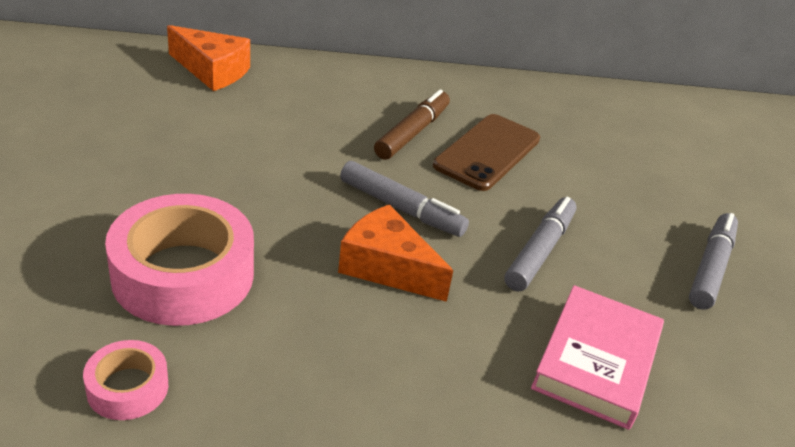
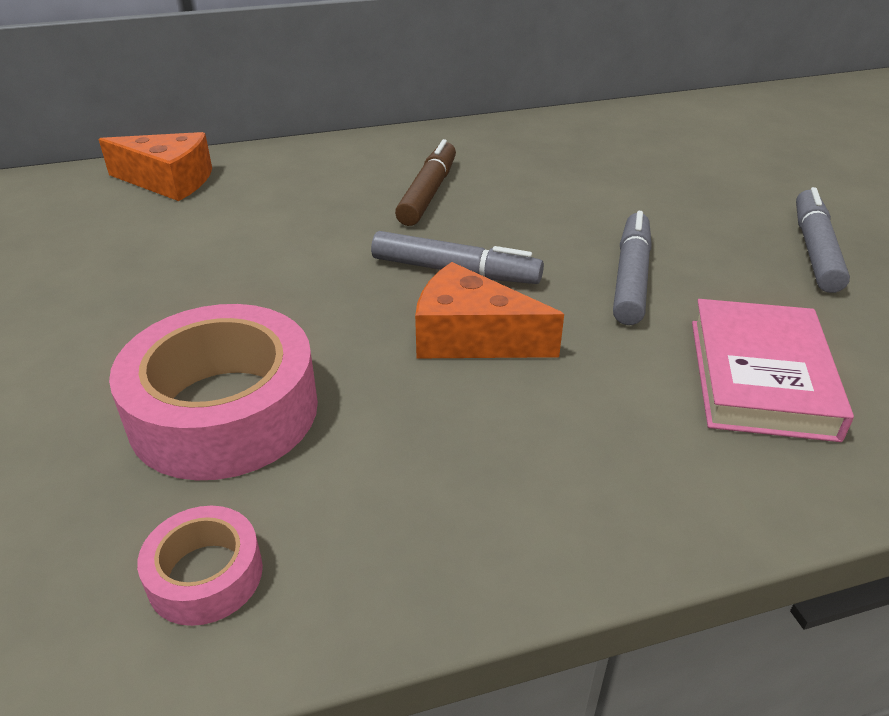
camera: 10 degrees left, 0 degrees up
brown phone [433,114,540,191] -> none

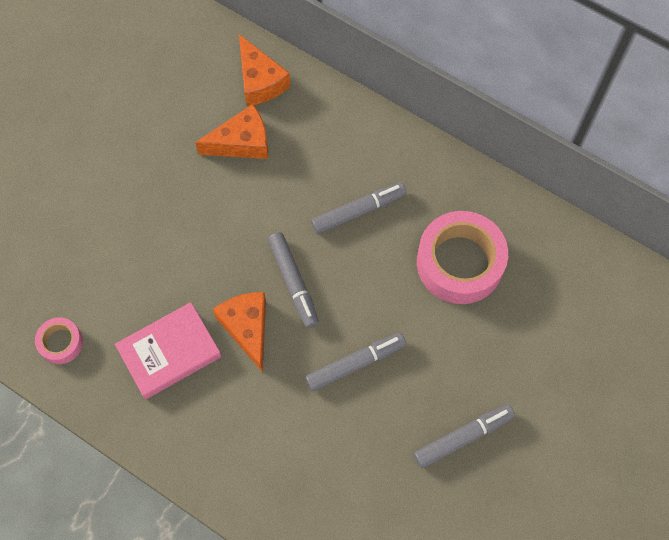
camera: 50 degrees right, 30 degrees up
pink tape [109,304,318,480] -> pink tape moved to [417,211,508,304]
brown marker [395,139,456,226] -> grey marker [311,182,407,234]
pink book [692,299,854,442] -> pink book moved to [115,302,222,399]
none -> orange cheese [195,104,268,159]

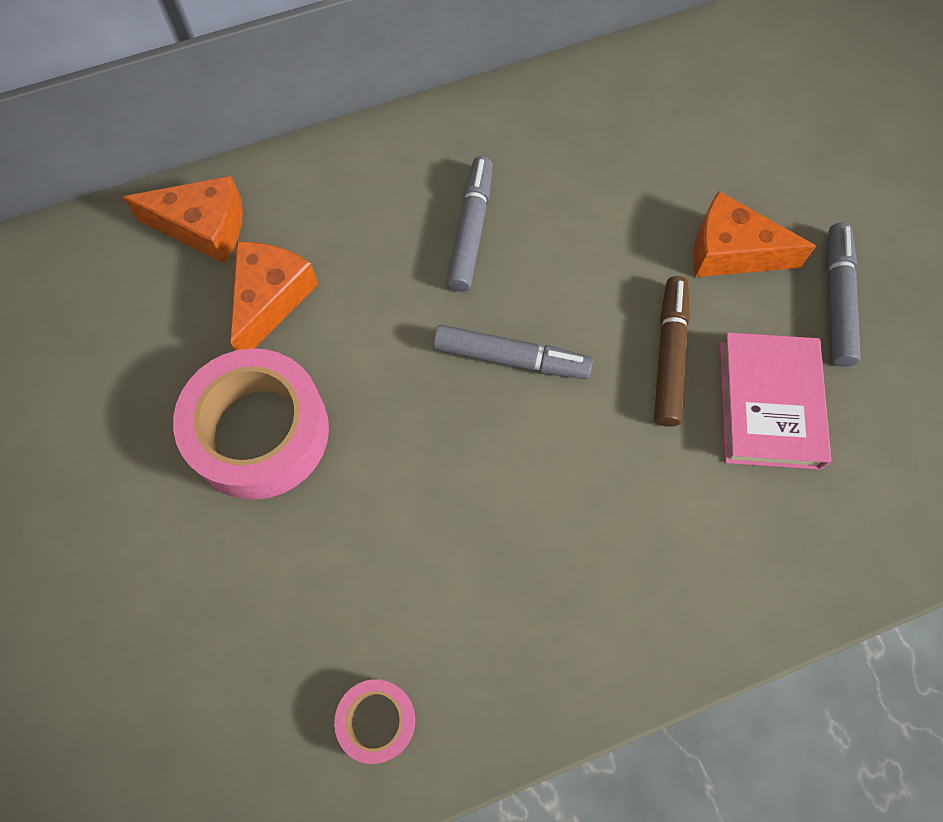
camera: 55 degrees left, 0 degrees up
pink book [115,302,222,399] -> pink book moved to [720,332,831,470]
orange cheese [213,292,266,373] -> orange cheese moved to [693,191,816,277]
grey marker [305,333,406,391] -> brown marker [654,276,690,427]
pink tape [417,211,508,304] -> pink tape moved to [173,348,329,500]

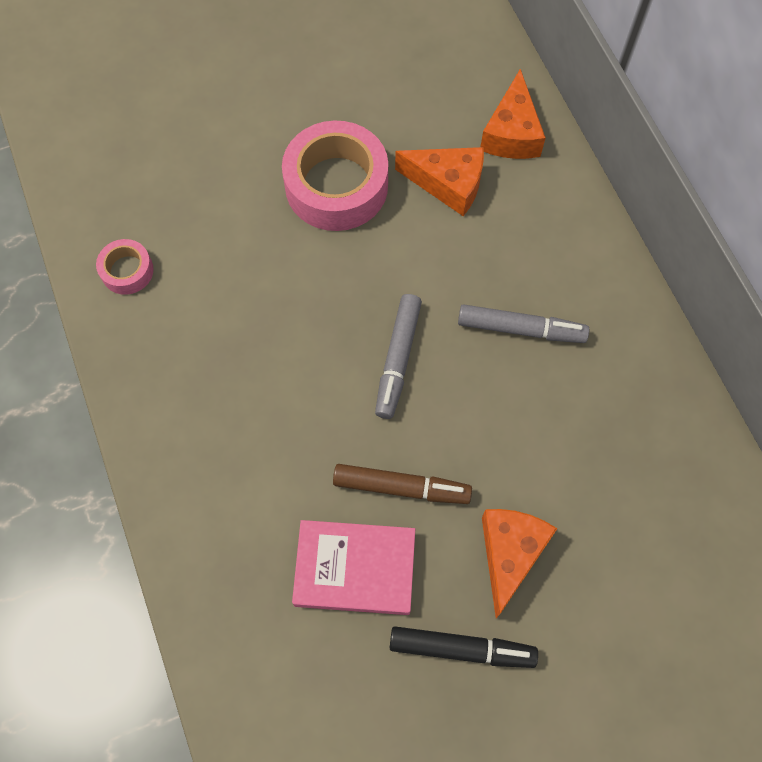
camera: 90 degrees right, 0 degrees up
grey marker [826,222,861,367] -> black marker [390,626,538,668]

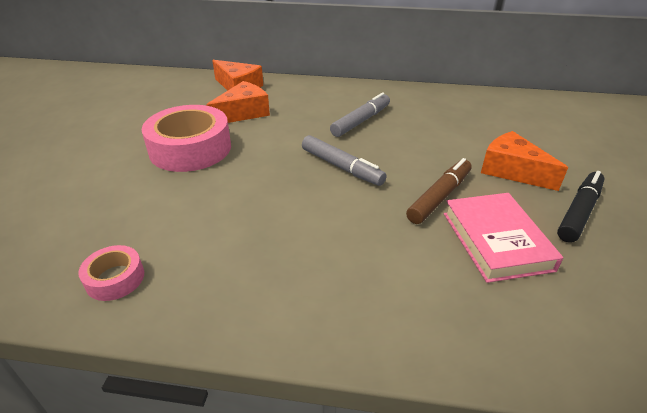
camera: 60 degrees left, 30 degrees down
pink book [292,520,415,615] -> pink book turned 45 degrees counterclockwise [444,193,563,283]

